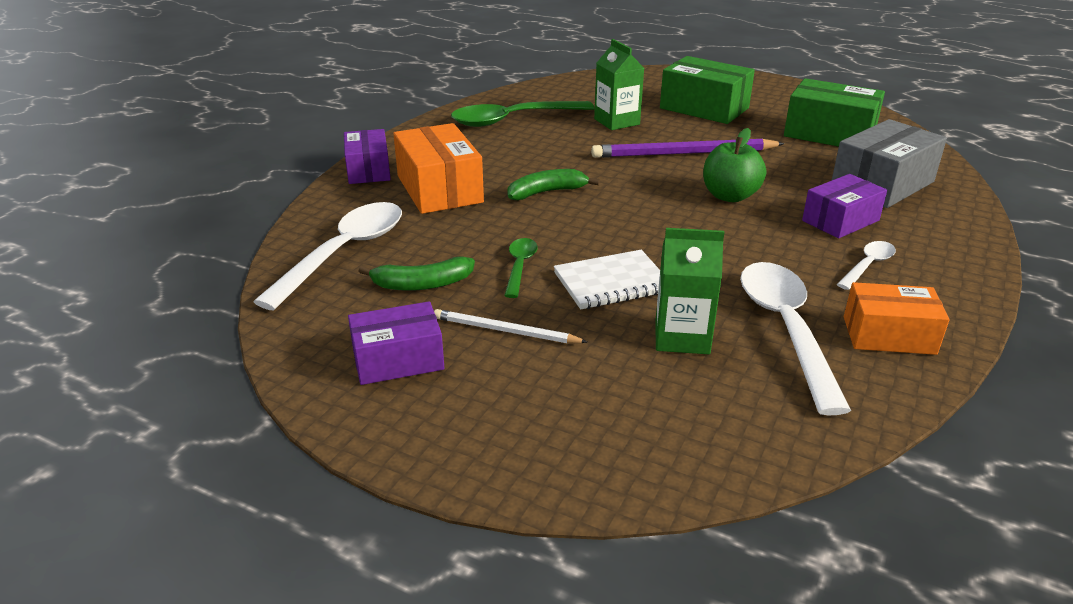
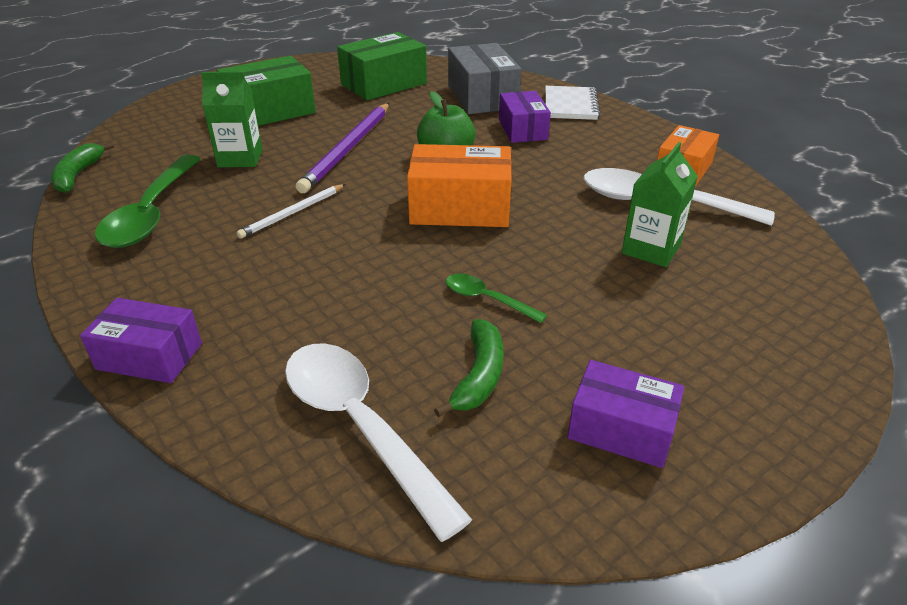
camera: 65 degrees left, 5 degrees up
purple box [348,301,444,385] -> purple box turned 75 degrees counterclockwise [567,360,684,468]
orange box [393,123,484,214] -> orange box moved to [407,144,512,227]
white pencil [434,309,587,344] -> white pencil moved to [237,184,346,239]
green banana [507,169,600,200] -> green banana moved to [51,142,114,193]
white notebook [554,250,660,309] -> white notebook moved to [545,86,600,120]
white spoon [837,241,896,290] -> none

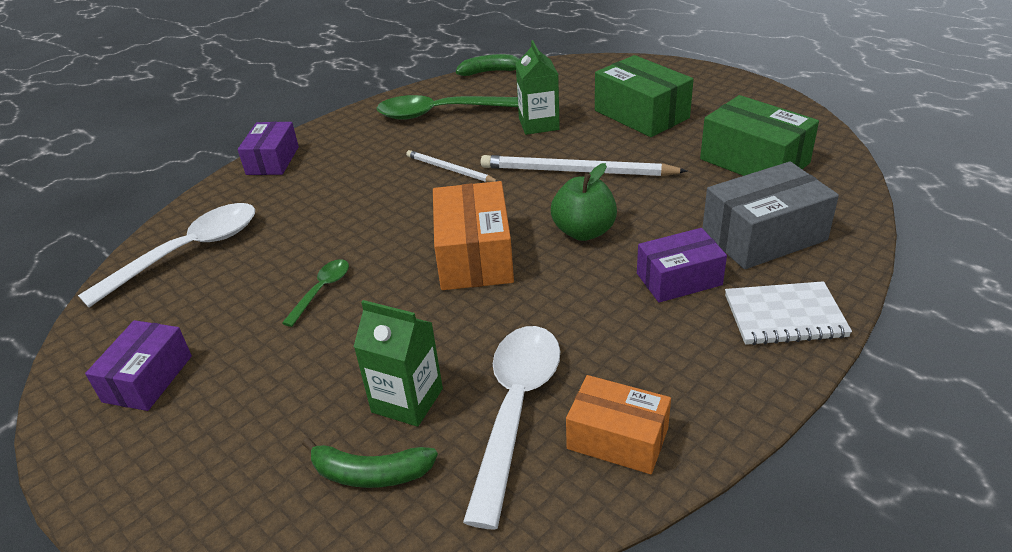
camera: 85 degrees right, 0 degrees up
purple pencil [296,103,389,193] -> white pencil [481,155,687,176]
green banana [434,319,503,417] -> green banana moved to [302,437,438,488]

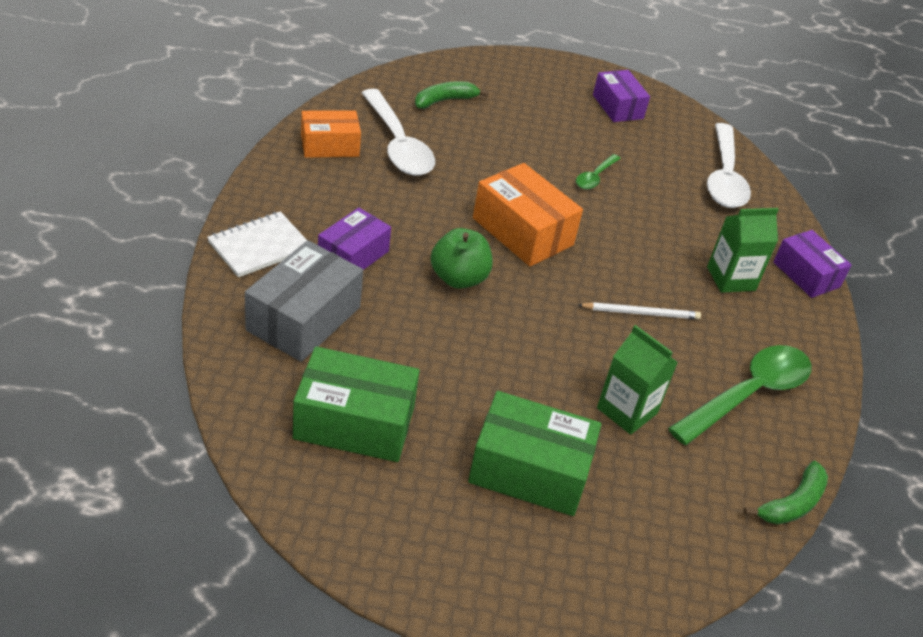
camera: 135 degrees right, 5 degrees up
green spoon [282,259,349,327] -> green spoon turned 45 degrees clockwise [576,154,621,189]
green carton [354,300,443,427] -> green carton moved to [707,208,779,293]
white pencil [481,155,687,176] -> none

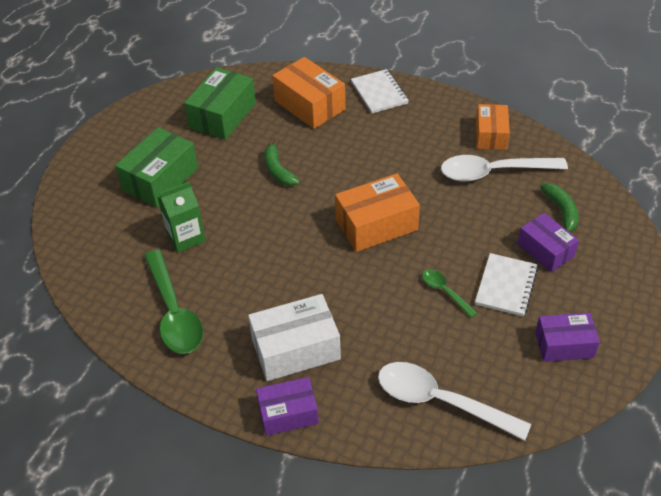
camera: 115 degrees right, 5 degrees up
grey box [245,240,363,362] -> orange box [272,57,346,129]
purple box [318,208,391,270] -> purple box moved to [518,213,579,272]
green apple [431,228,493,289] -> none
white pencil [578,302,701,319] -> none
green carton [707,208,779,293] -> white box [248,294,341,381]
green banana [743,461,828,525] -> green banana moved to [264,139,300,186]
none -> white notebook [475,253,538,317]

